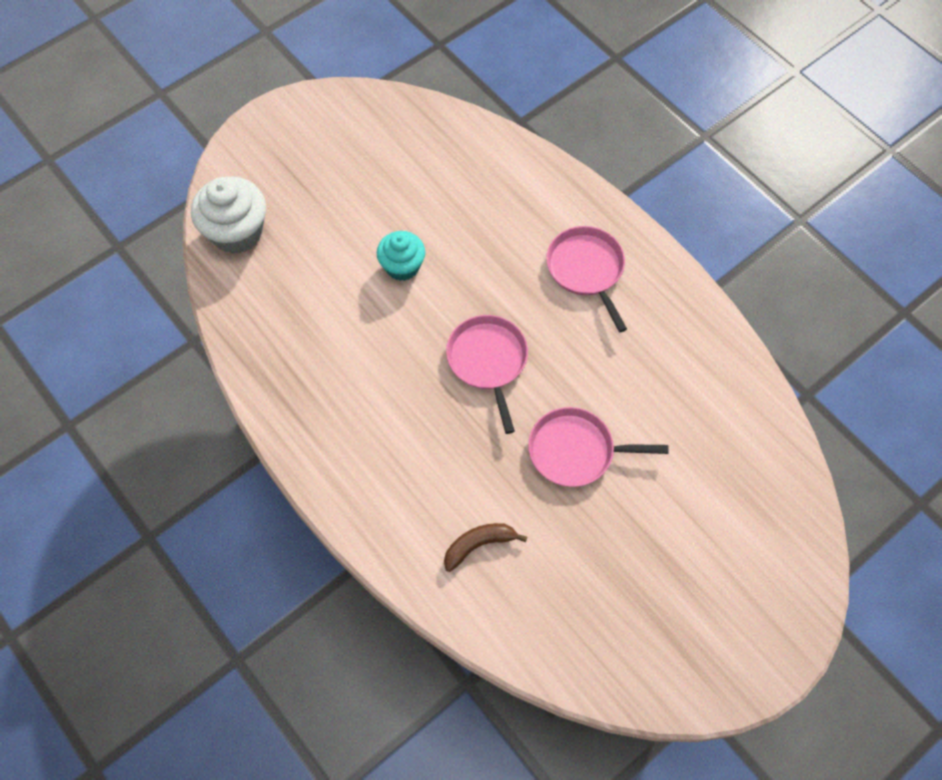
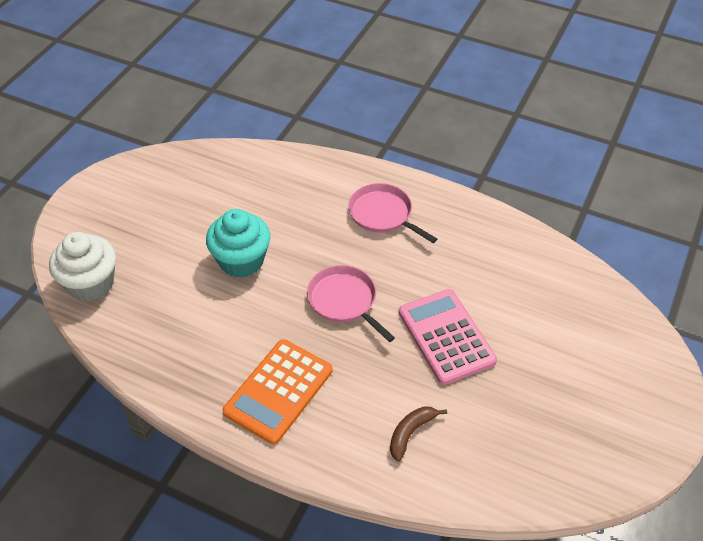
camera: 25 degrees left, 15 degrees down
turquoise cupcake [377,231,425,281] -> turquoise cupcake [206,209,270,278], size x1.54
pink pan [528,407,669,487] -> pink calculator [399,289,497,385]
none -> orange calculator [222,339,333,445]

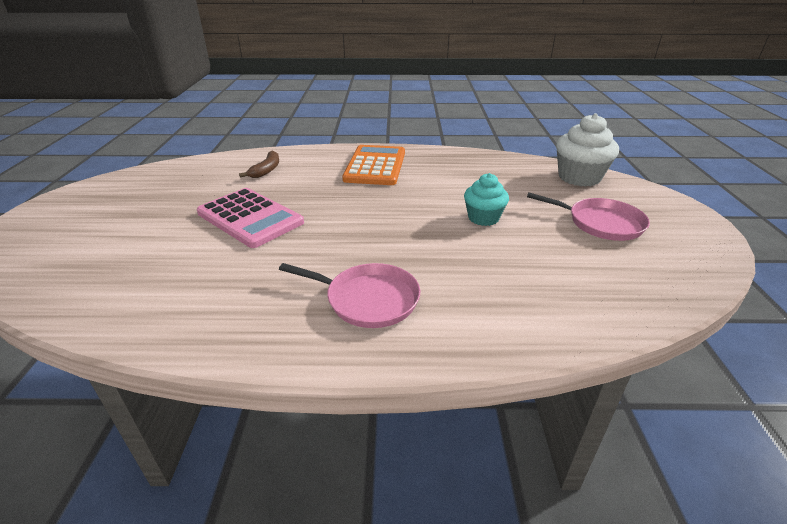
camera: 155 degrees right, 15 degrees down
turquoise cupcake [206,209,270,278] -> turquoise cupcake [464,173,509,226], size x0.65
pink pan [307,265,395,342] -> pink pan moved to [527,192,650,241]

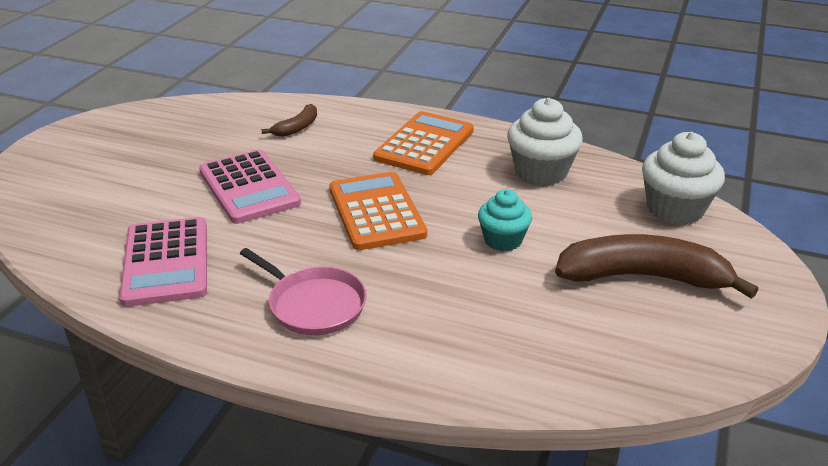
camera: 20 degrees right, 0 degrees up
pink pan [527,192,650,241] -> brown banana [555,234,758,299]
none -> pink calculator [119,217,207,307]
none -> orange calculator [329,172,427,250]
none -> white cupcake [507,98,583,186]

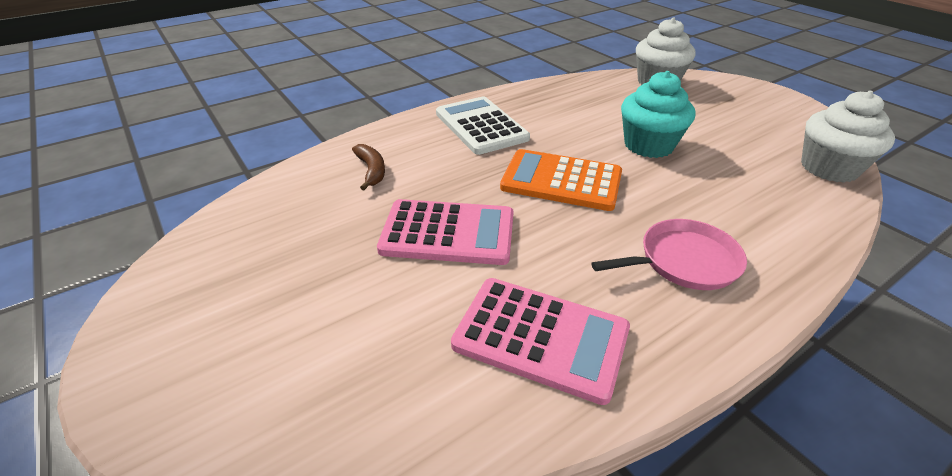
camera: 55 degrees left, 5 degrees up
orange calculator [373,111,474,175] -> white calculator [436,96,530,155]
turquoise cupcake [478,189,532,251] -> turquoise cupcake [621,71,695,158], size x1.54
white cupcake [507,98,583,186] -> white cupcake moved to [801,90,895,183]
brown banana [555,234,758,299] -> none

